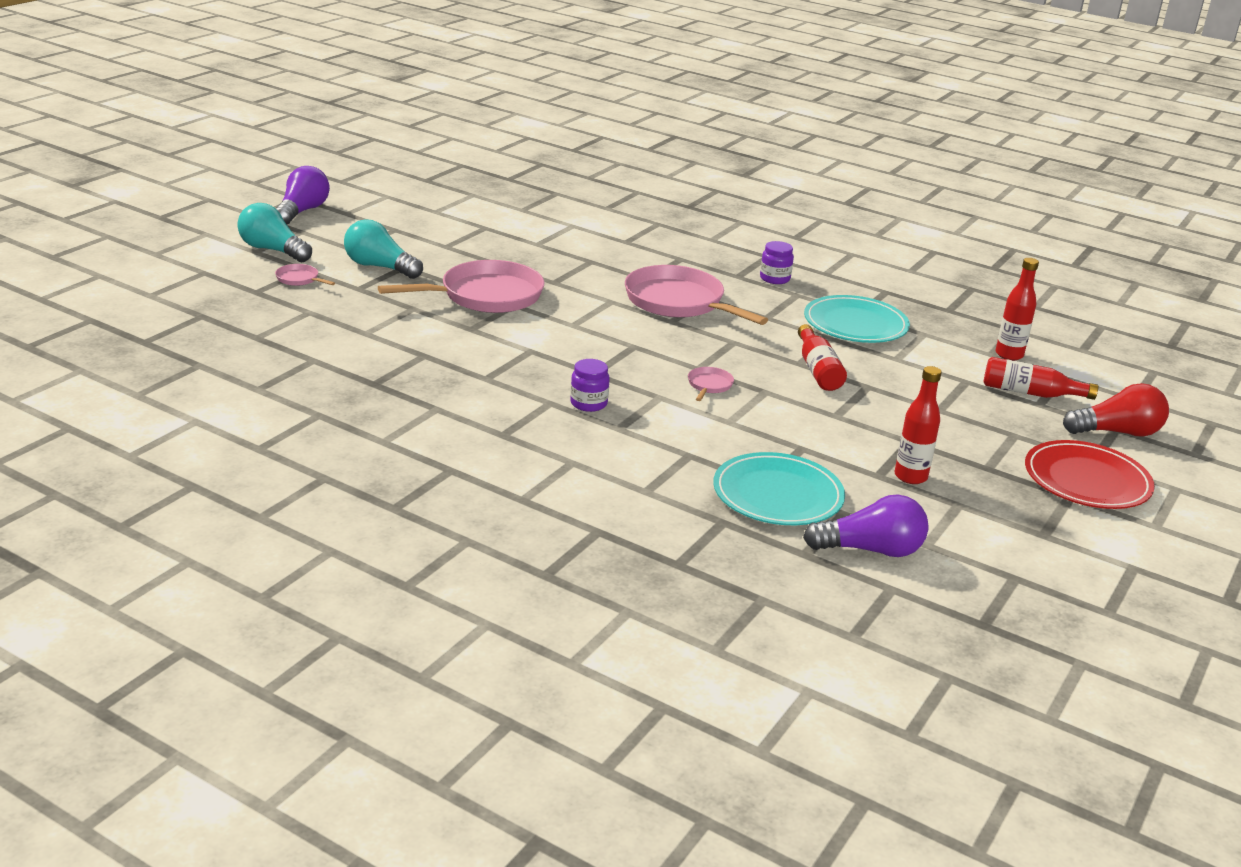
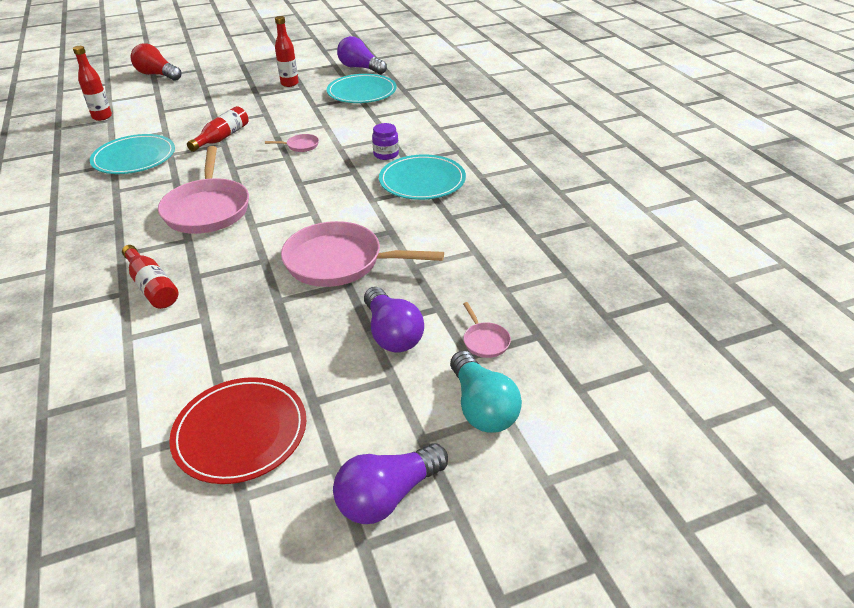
camera: 140 degrees left, 10 degrees up
turquoise light bulb [344,219,423,279] -> purple light bulb [364,287,424,352]
pink pan [688,367,734,401] -> pink pan turned 150 degrees counterclockwise [265,134,319,152]
purple jar [760,241,794,284] -> none
red bottle [984,357,1098,400] -> red bottle moved to [122,245,178,309]
red plate [1025,440,1155,509] -> red plate moved to [169,377,306,484]
none -> turquoise plate [379,154,466,200]

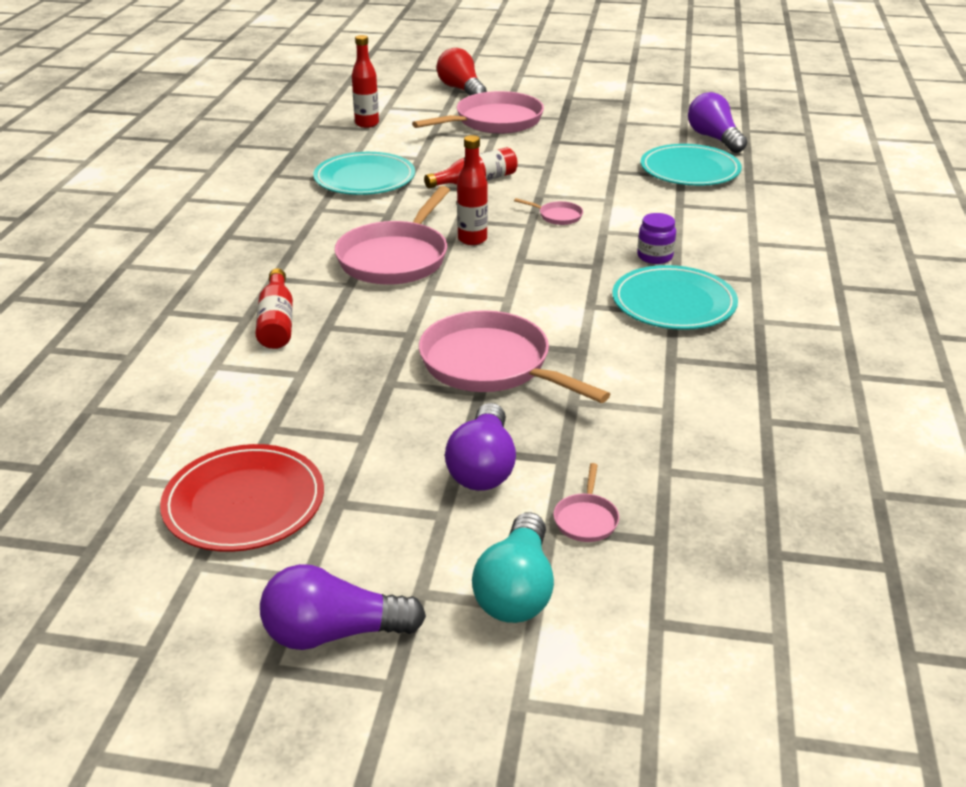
camera: 30 degrees right, 5 degrees down
red bottle [275,16,299,87] -> red bottle moved to [457,135,488,245]
none -> pink pan [412,91,544,134]

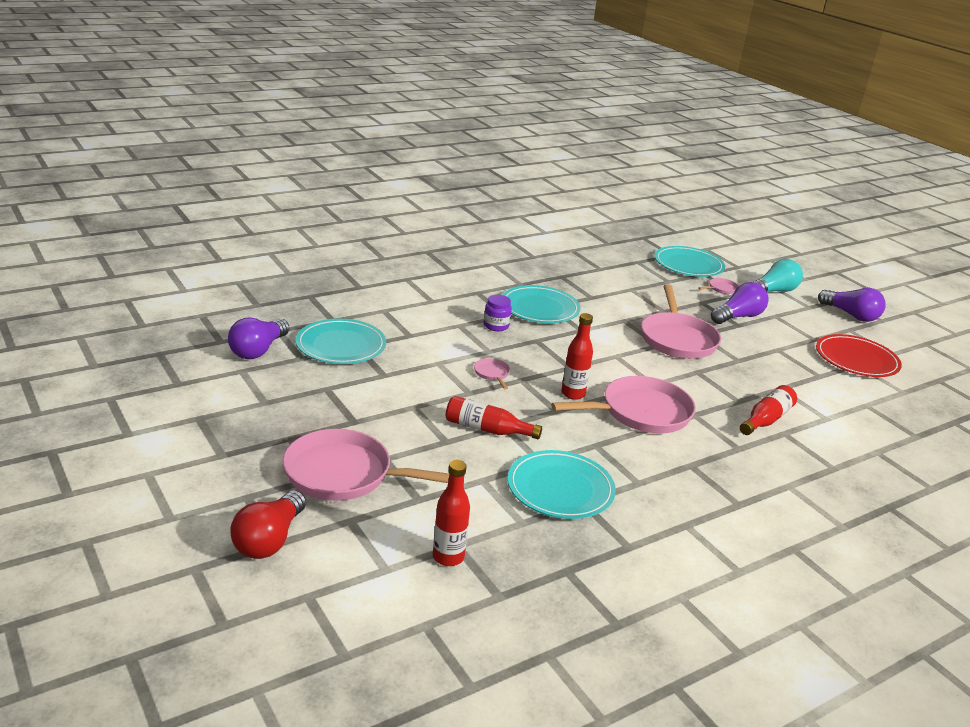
camera: 135 degrees left, 5 degrees down
none -> turquoise plate [654,246,725,277]

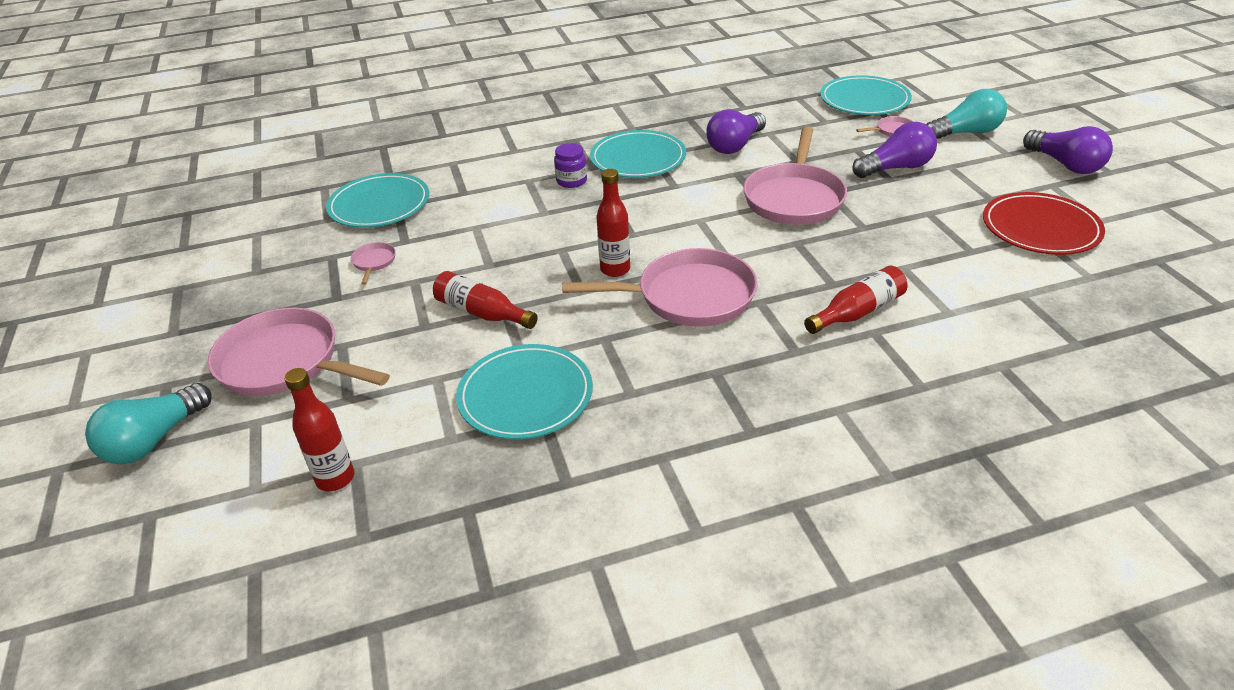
camera: 20 degrees right, 10 degrees up
purple light bulb [228,318,289,359] -> purple light bulb moved to [706,109,766,154]
red light bulb [230,490,306,559] -> turquoise light bulb [85,383,212,464]
pink pan [474,358,510,390] -> pink pan moved to [351,242,396,285]

